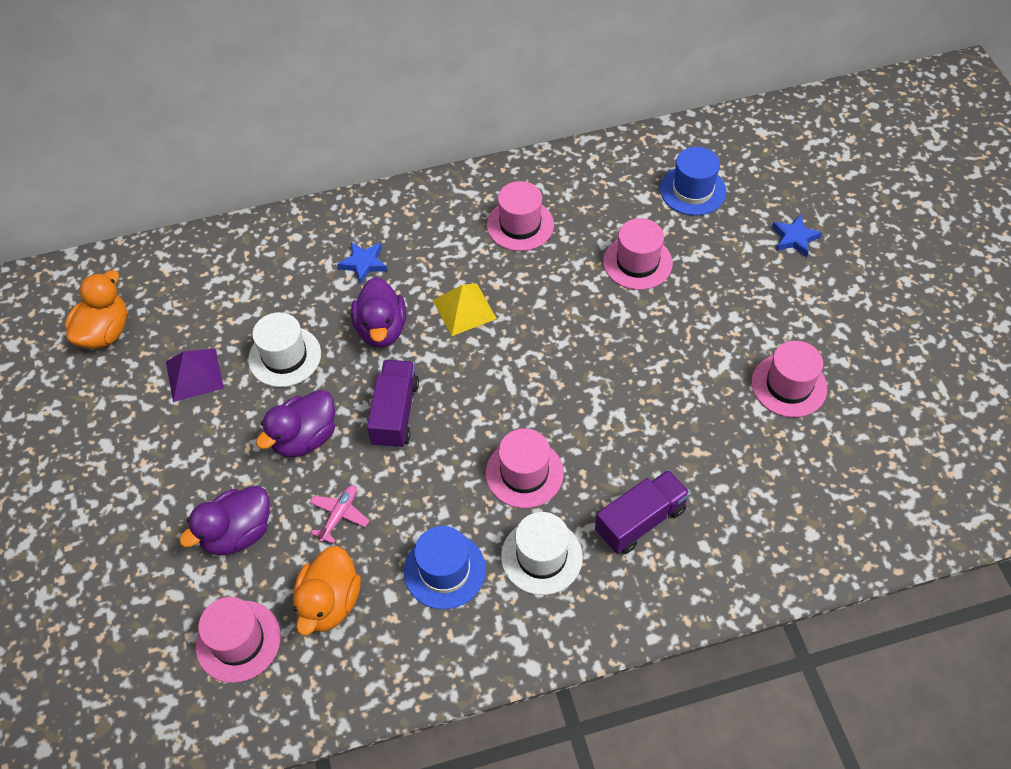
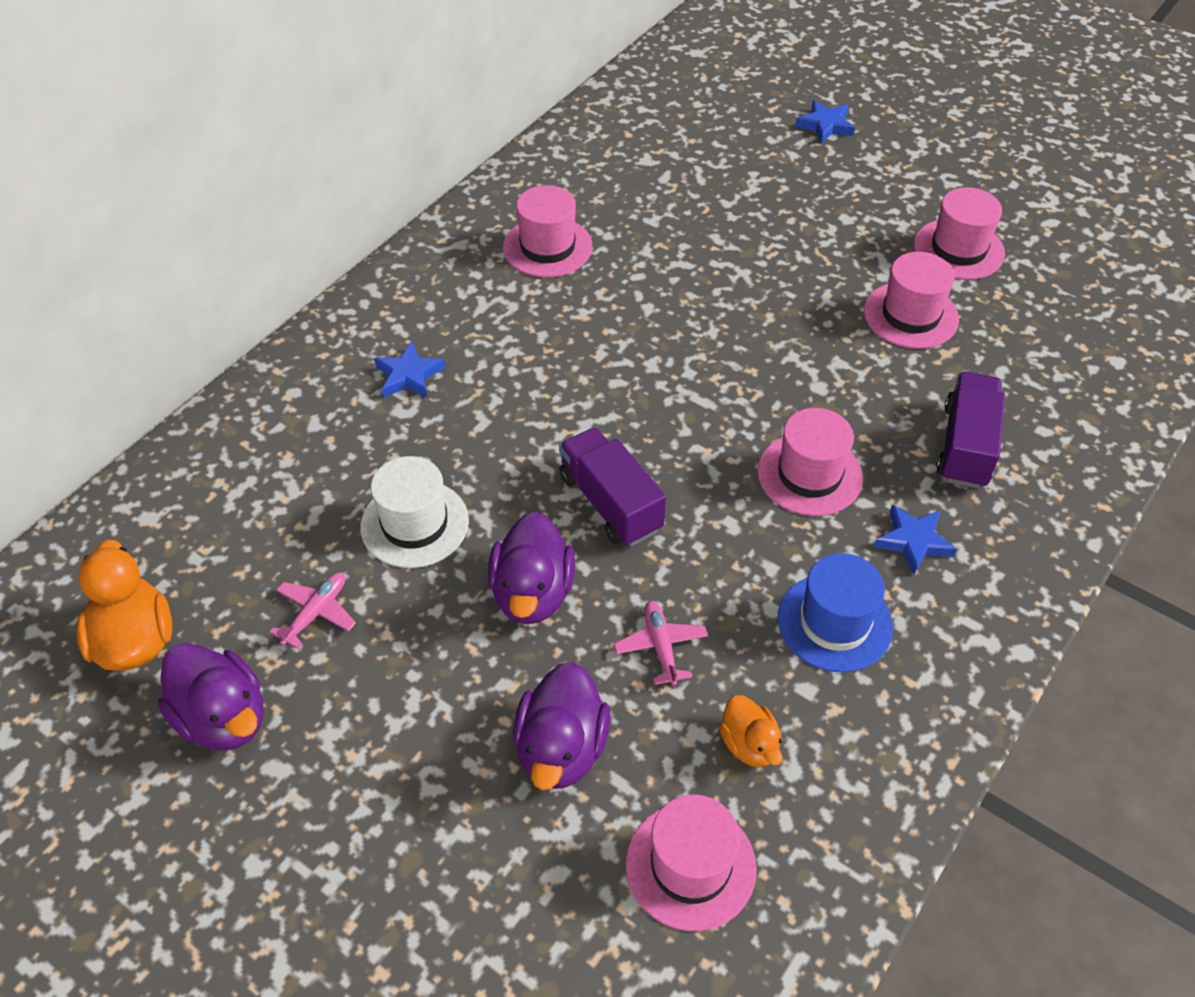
camera: 40 degrees left, 5 degrees down
purple pyramid [166,349,224,402] -> pink plane [269,572,356,649]
orange duck [293,546,361,636] -> orange duck [719,695,782,767], size x0.60
purple duck [351,277,406,348] -> purple duck moved to [158,643,263,751]
yellow pyramid [433,284,497,336] -> none
white hat [501,512,583,595] -> blue star [874,505,957,575]
pink hat [603,218,673,290] -> pink hat moved to [864,252,959,349]
blue hat [660,147,726,216] -> none

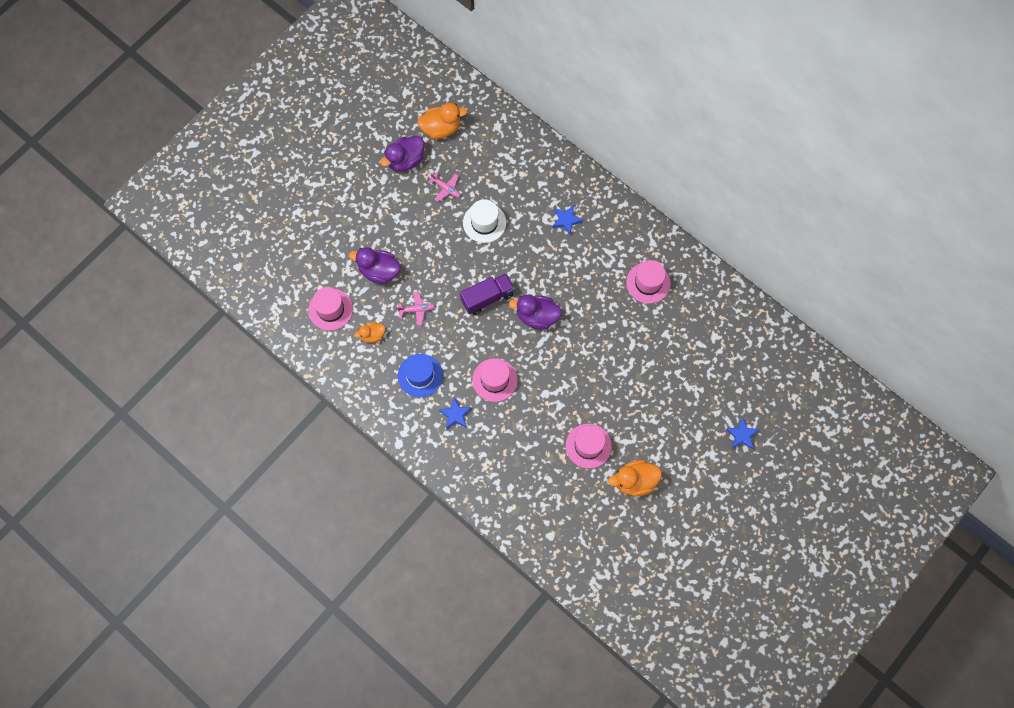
camera: 95 degrees right, 20 degrees up
purple duck [488,511,575,624] -> purple duck moved to [509,295,562,330]
pink hat [914,187,1005,280] -> orange duck [608,460,662,496]
purple truck [936,372,1005,489] -> none

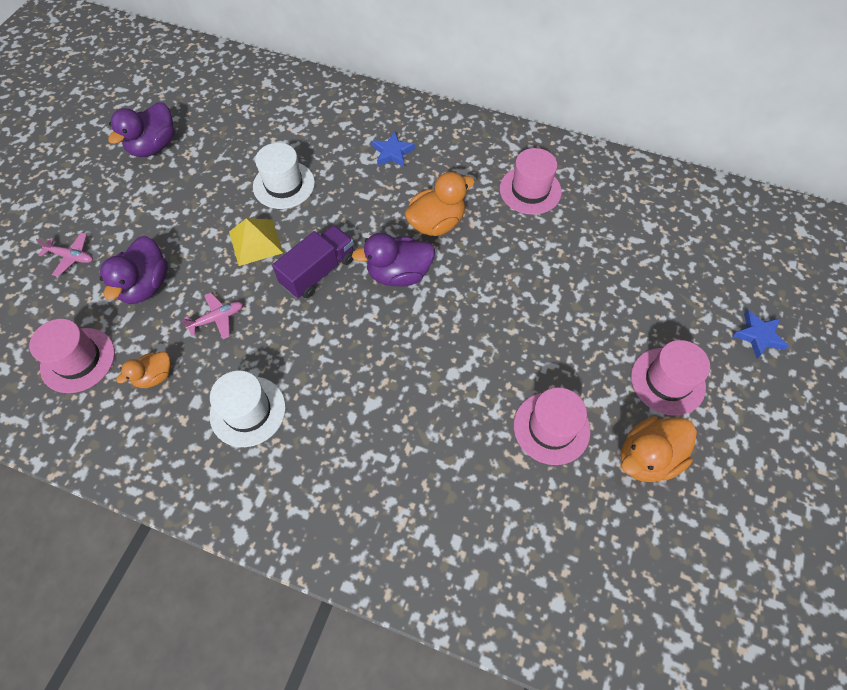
camera: 20 degrees left, 10 degrees down
purple duck [349,247,401,284] -> purple duck turned 75 degrees counterclockwise [100,236,168,304]
blue hat [398,354,443,397] -> white hat [210,371,286,447]
orange duck [417,103,467,139] -> orange duck moved to [405,172,475,236]
pink plane [428,172,460,202] -> pink plane moved to [36,233,93,277]
blue star [439,397,472,429] -> none
pink hat [472,358,518,402] -> pink hat moved to [631,340,710,416]
none -> yellow pyramid [229,218,283,266]

